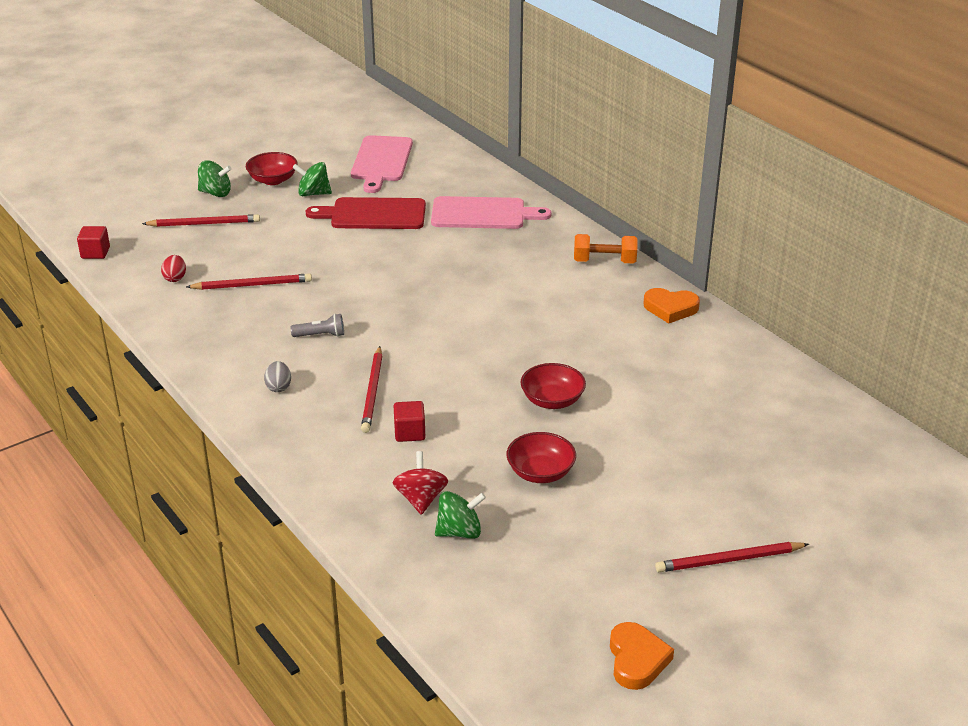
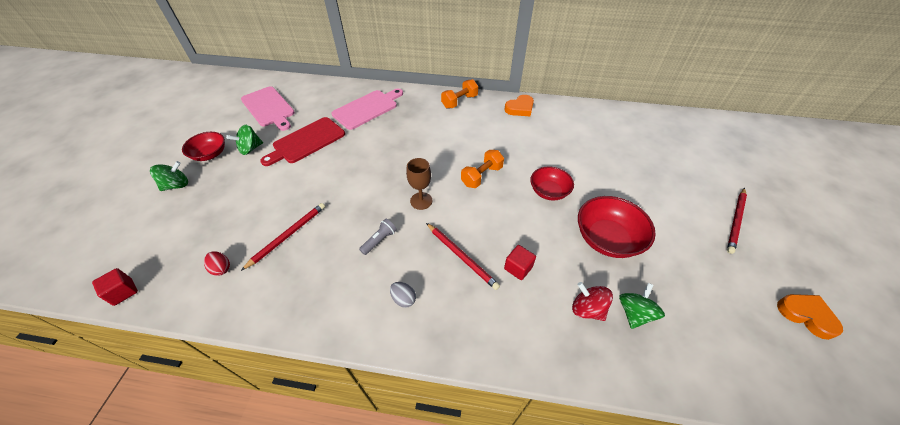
camera: 45 degrees left, 15 degrees up
red pencil [142,214,260,227] -> none
red bowl [506,432,576,483] -> red bowl [578,196,656,258], size x1.53
none -> brown goblet [406,158,432,210]
none -> orange dumbbell [461,150,504,188]

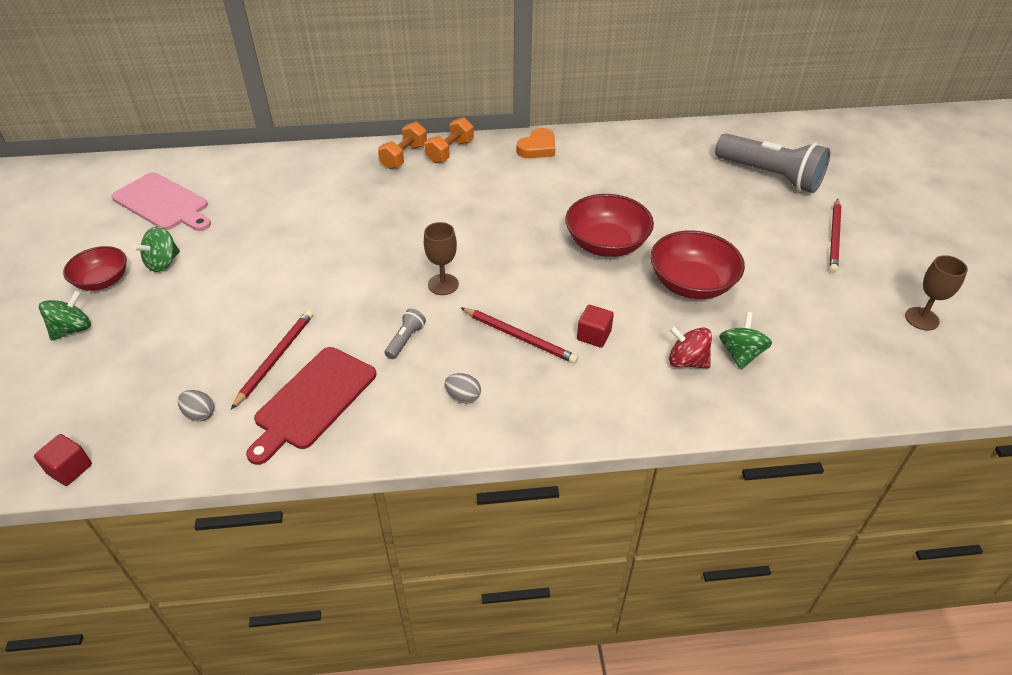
camera: 15 degrees left, 5 degrees down
red egg [204,251,230,276] -> grey egg [178,390,214,421]
red cutting board [260,117,345,166] -> red cutting board moved to [246,347,376,465]
pink cutting board [332,89,403,130] -> none
orange dumbbell [461,150,504,188] -> orange dumbbell moved to [378,122,427,169]
red bowl [530,166,574,201] -> red bowl [565,194,654,257], size x1.53
orange heart [777,294,843,340] -> brown goblet [905,255,968,330]
none -> grey flashlight [715,133,830,193]

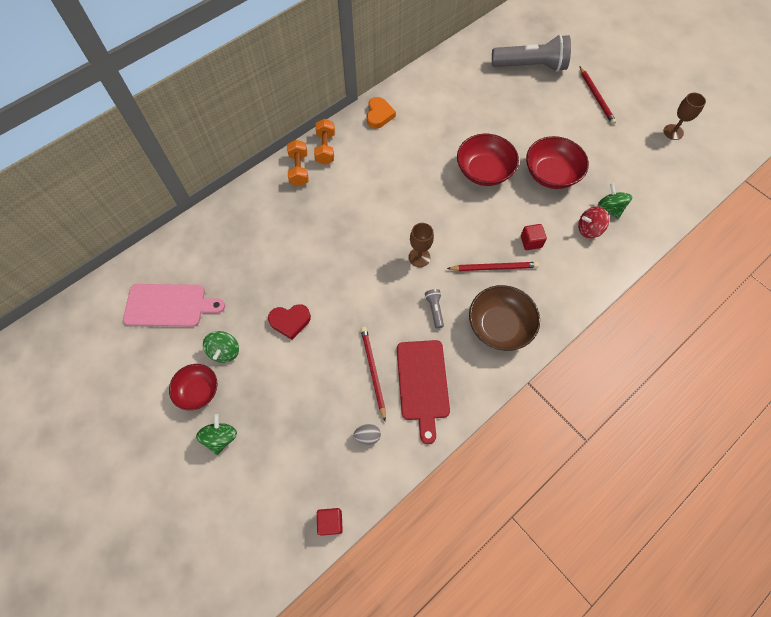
camera: 35 degrees left, 20 degrees up
grey egg [445,373,481,403] -> brown bowl [469,285,540,351]
none -> red heart [268,304,311,340]

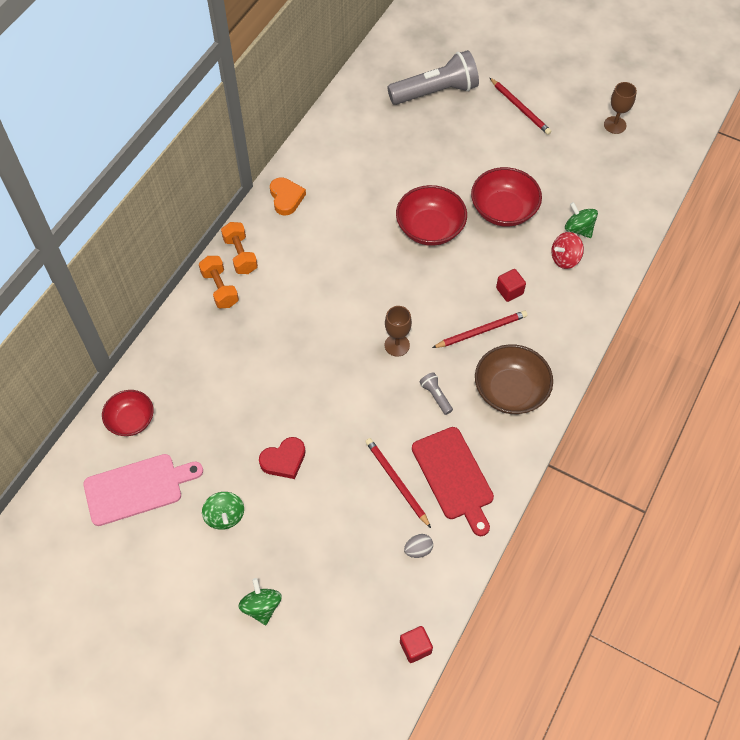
camera: 20 degrees left, 5 degrees down
red bowl [169,364,217,411] -> red bowl moved to [102,390,154,436]

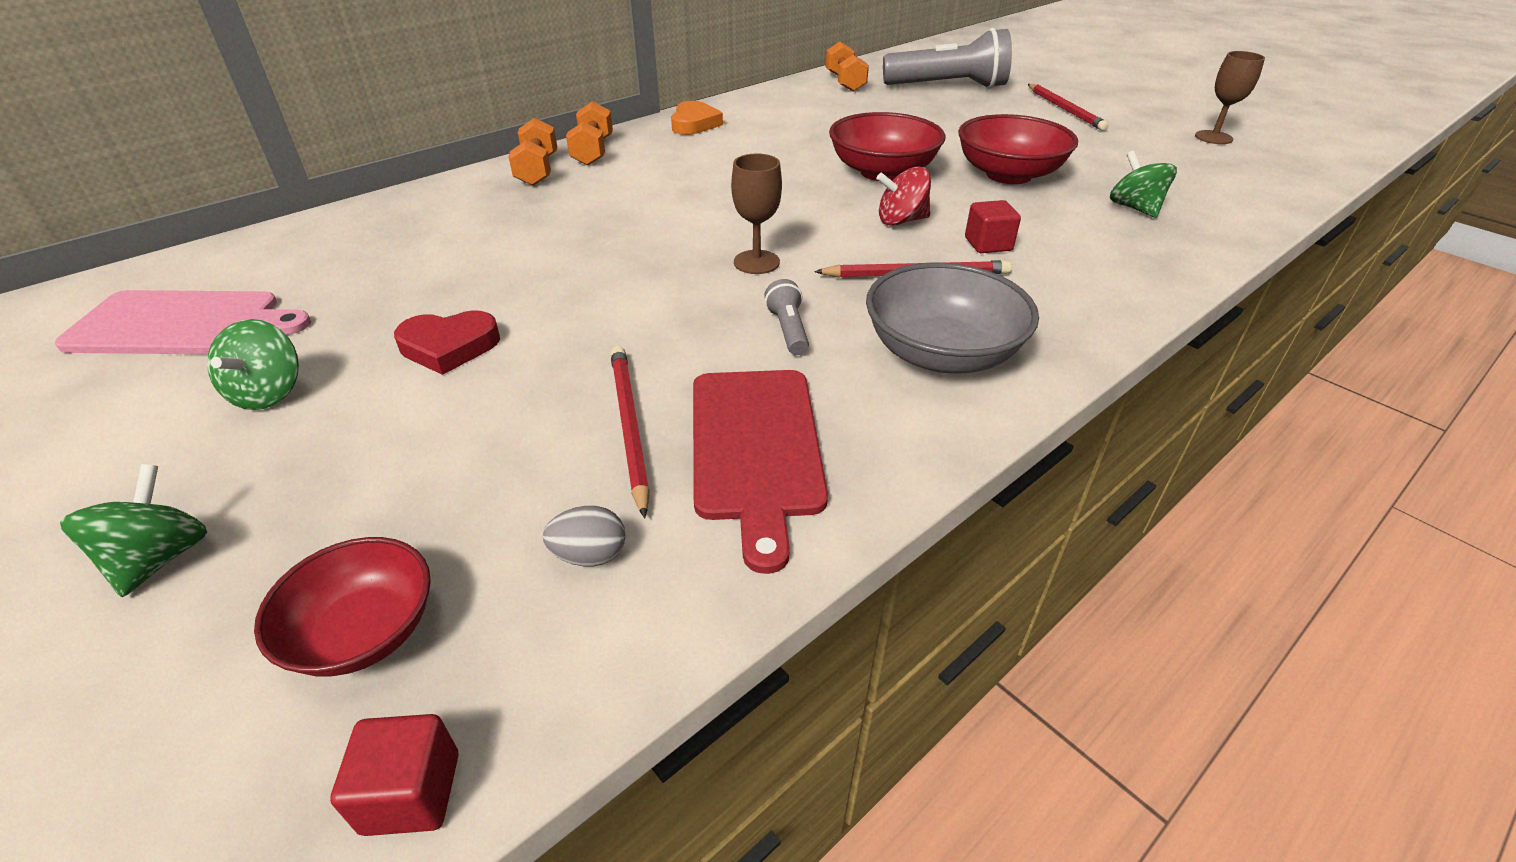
camera: 20 degrees right, 20 degrees down
red bowl [102,390,154,436] -> red bowl moved to [254,537,431,677]
brown bowl [475,344,553,414] -> grey bowl [866,262,1039,374]
red spinning top [551,232,584,269] -> red spinning top moved to [876,166,931,226]
none -> orange dumbbell [826,42,869,92]

